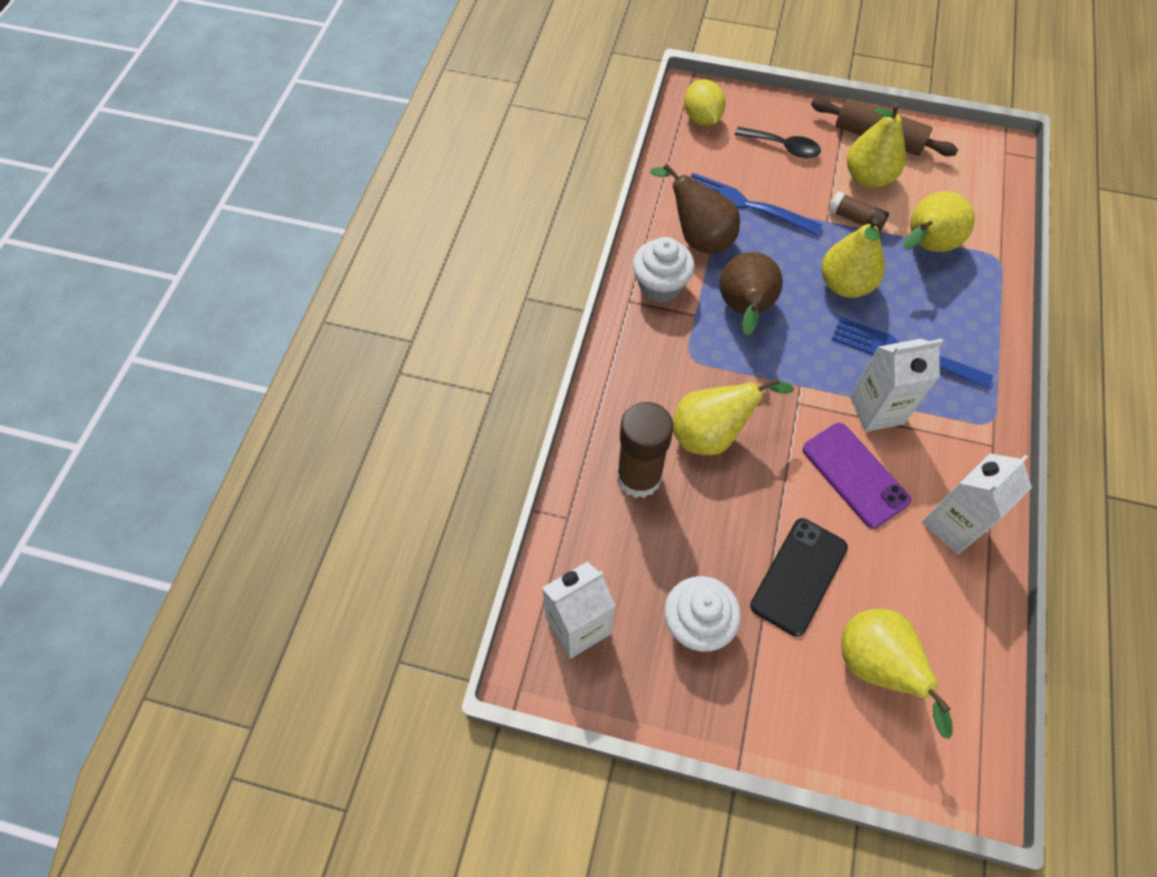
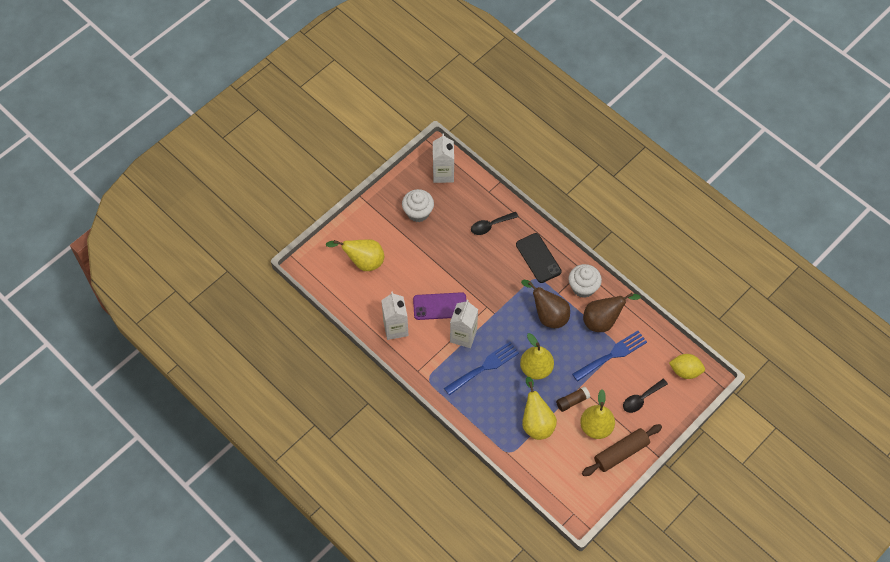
camera: 120 degrees right, 0 degrees up
brown glue stick [617,402,673,498] -> black spoon [471,212,519,235]
yellow pear [673,377,794,455] -> none
black phone [750,518,848,637] -> black phone moved to [516,233,562,283]

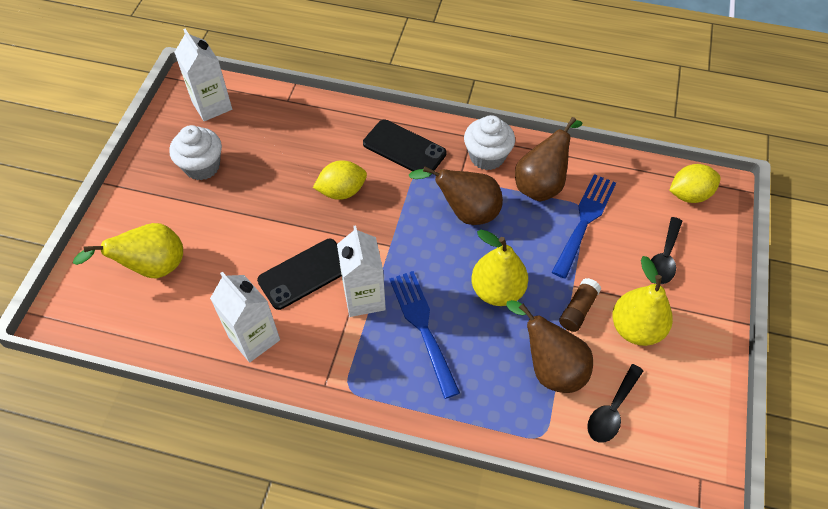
camera: 30 degrees left, 5 degrees down
purple phone [413,292,466,320] -> black phone [257,239,342,310]
blue fork [444,342,519,395] -> blue fork turned 45 degrees counterclockwise [389,271,460,399]
black spoon [471,212,519,235] -> black spoon moved to [587,364,643,443]
yellow pear [522,377,557,440] -> brown pear [506,300,593,393]
brown rolling pin [582,424,662,476] -> none
none -> yellow lemon [313,160,367,200]

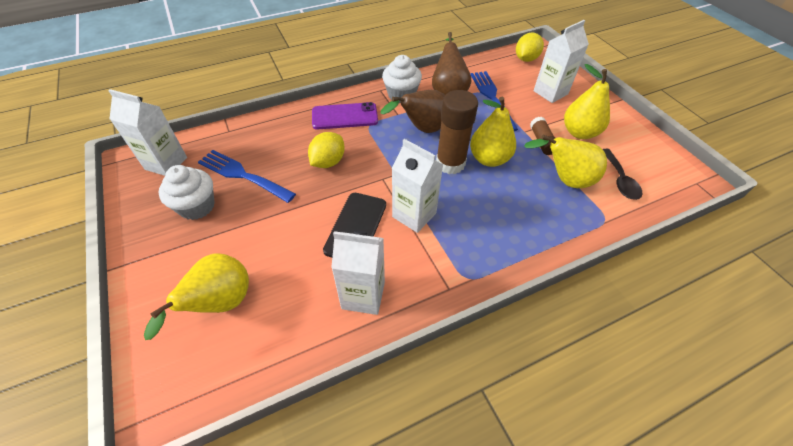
camera: 40 degrees left, 5 degrees down
black phone [363,120,447,175] -> purple phone [312,102,378,129]
blue fork [389,271,460,399] -> blue fork moved to [198,150,296,203]
brown pear [506,300,593,393] -> yellow pear [524,135,607,188]
black spoon [651,217,682,284] -> white carton [534,20,589,103]
none -> brown glue stick [436,90,478,174]

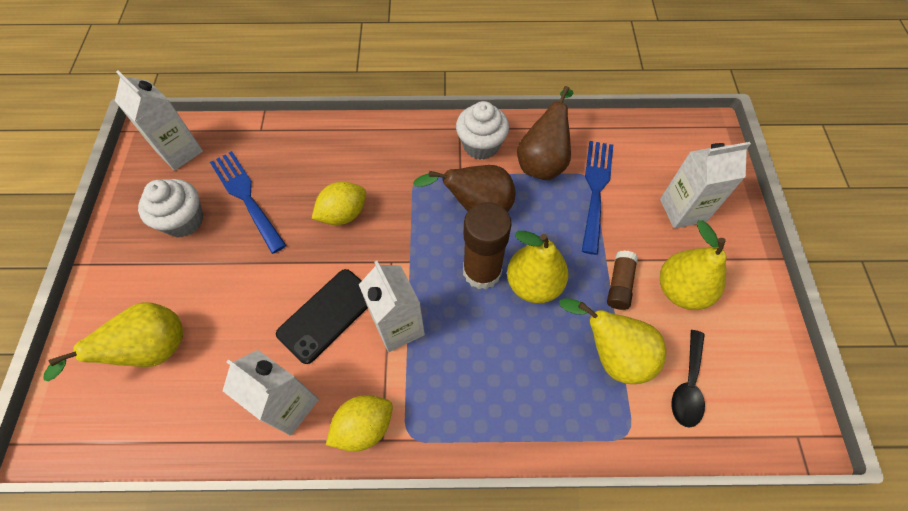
camera: 25 degrees right, 10 degrees up
purple phone [312,102,378,129] -> none
yellow lemon [516,32,544,62] -> yellow lemon moved to [326,395,393,452]

